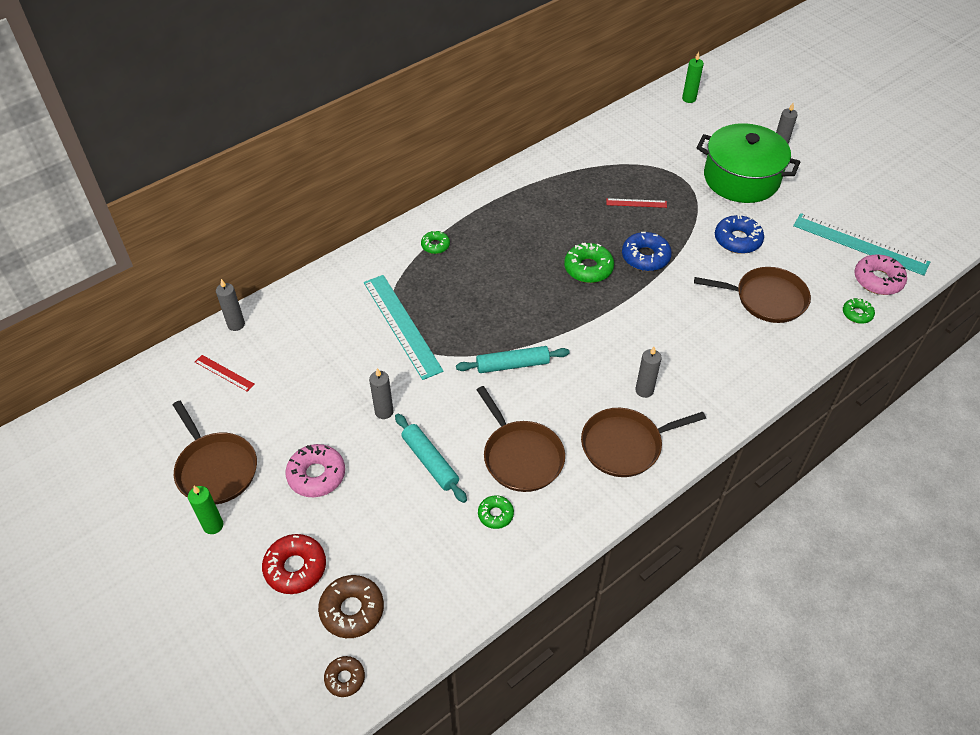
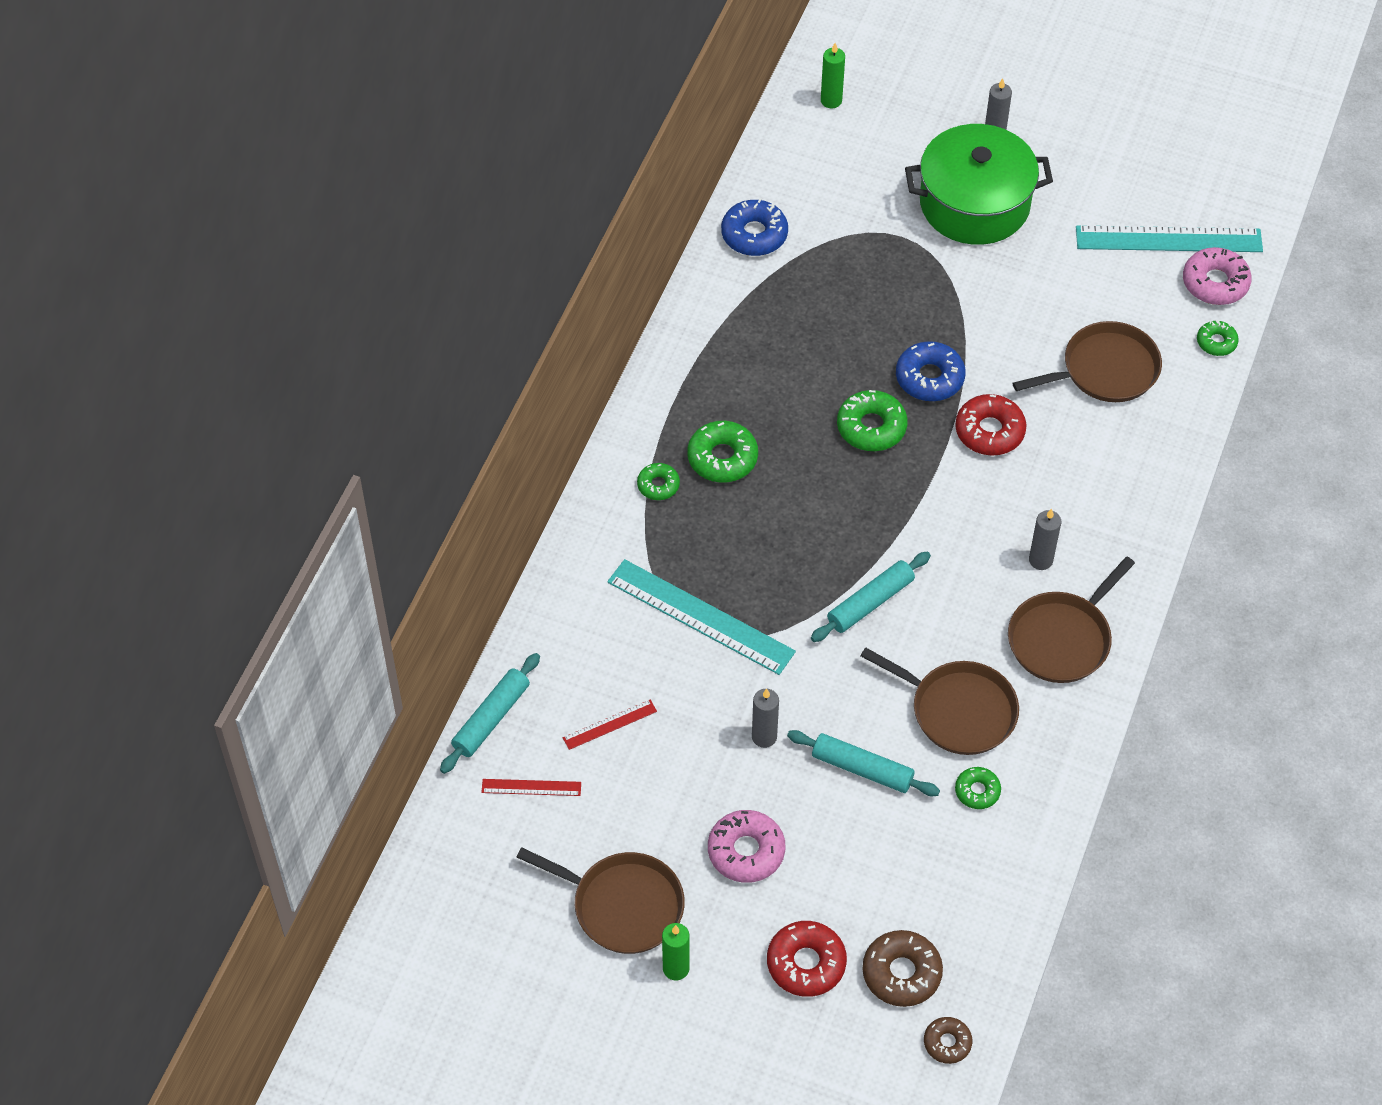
camera: 30 degrees left, 5 degrees up
grey candle [216,279,245,331] -> turquoise rolling pin [440,653,540,774]
red ruler [606,198,667,208] -> red ruler moved to [563,700,657,750]
blue donut [715,215,764,254] -> blue donut moved to [721,198,788,256]
none -> green donut [687,421,758,483]
none -> red donut [955,394,1026,456]

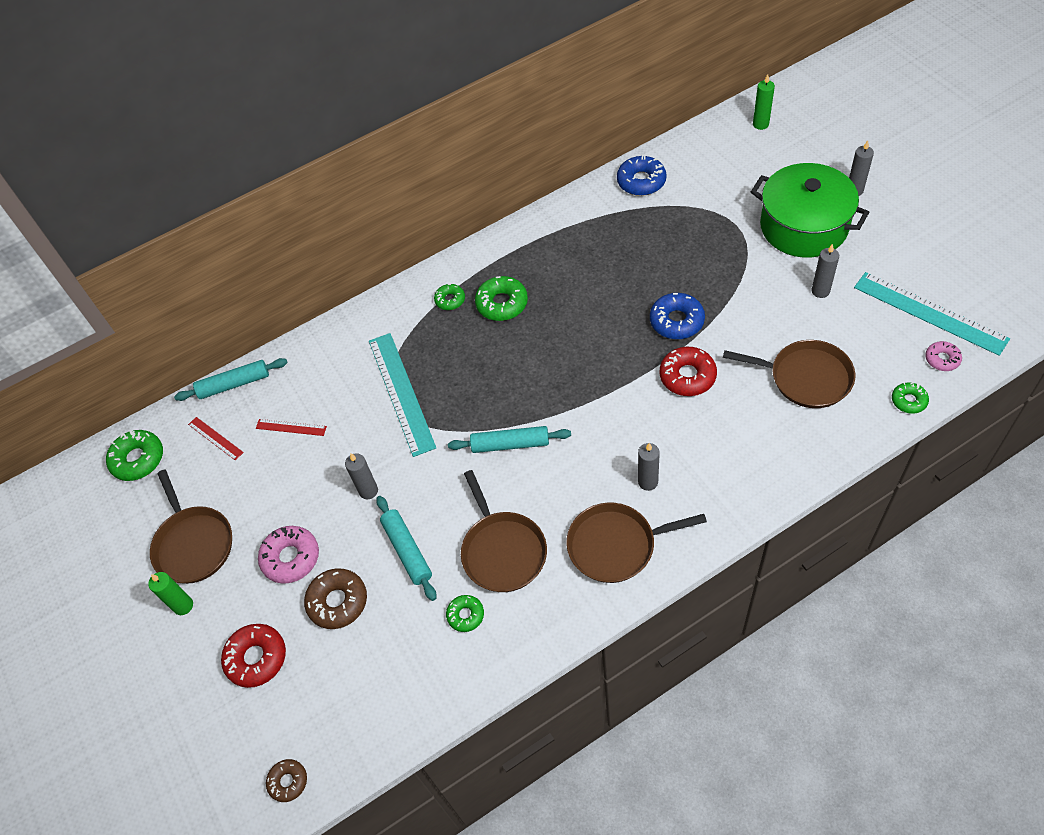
camera: 45 degrees right, 0 degrees up
green donut [837,390,908,451] -> green donut moved to [106,430,163,481]
brown donut [862,930,943,1007] -> brown donut moved to [304,568,367,629]
pink donut [1183,247,1252,305] -> pink donut [925,341,962,371], size x0.60
none -> grey candle [812,244,839,298]

